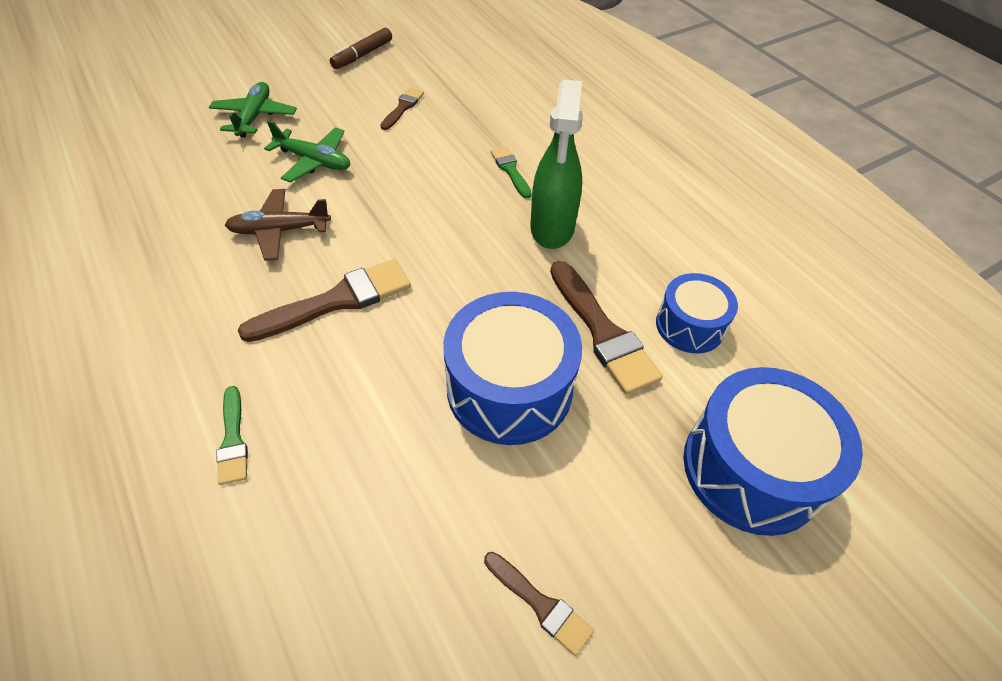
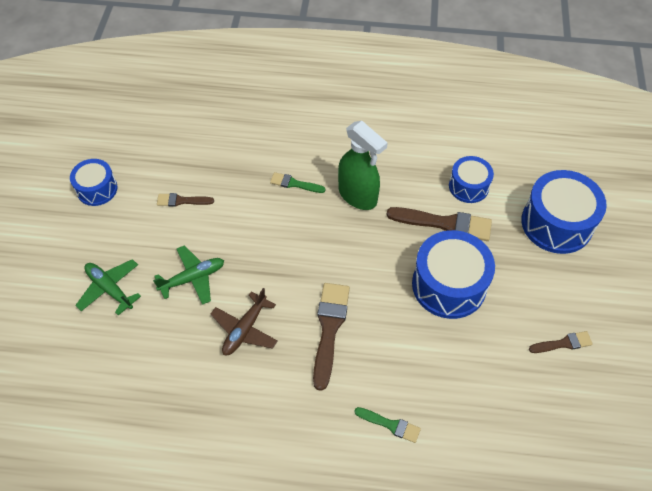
camera: 50 degrees left, 5 degrees up
brown marker [330,27,392,69] -> blue drum [70,159,118,206]
brown brush [380,88,424,130] -> brown brush turned 60 degrees counterclockwise [157,193,214,207]

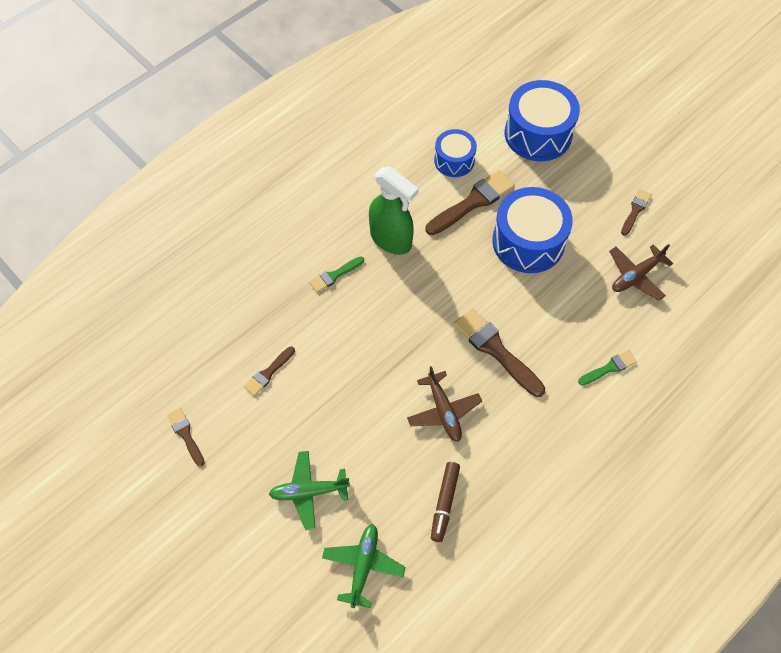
camera: 50 degrees left, 5 degrees up
blue drum [70,159,118,206] -> brown brush [167,408,205,467]
green plane [153,245,224,305] -> green plane moved to [322,524,406,608]
green spray bottle [338,121,388,210] -> green spray bottle turned 45 degrees clockwise [369,166,419,255]
none -> brown marker [431,462,460,542]
none -> brown plane [609,244,673,301]

